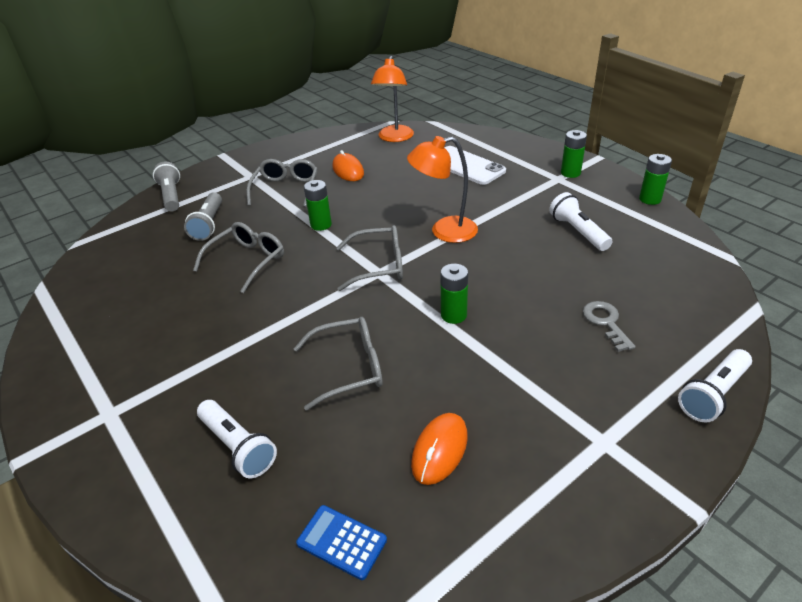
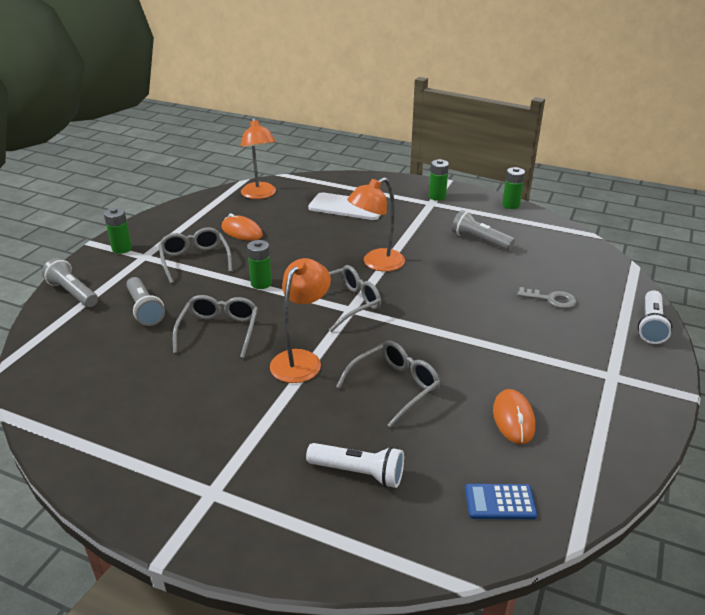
camera: 30 degrees left, 5 degrees down
green battery [440,264,468,324] -> green battery moved to [104,208,132,254]
white flashlight [549,192,612,251] -> grey flashlight [452,210,515,250]
grey key [583,301,636,352] -> grey key turned 150 degrees clockwise [517,287,577,309]
none -> orange lamp [270,258,331,383]

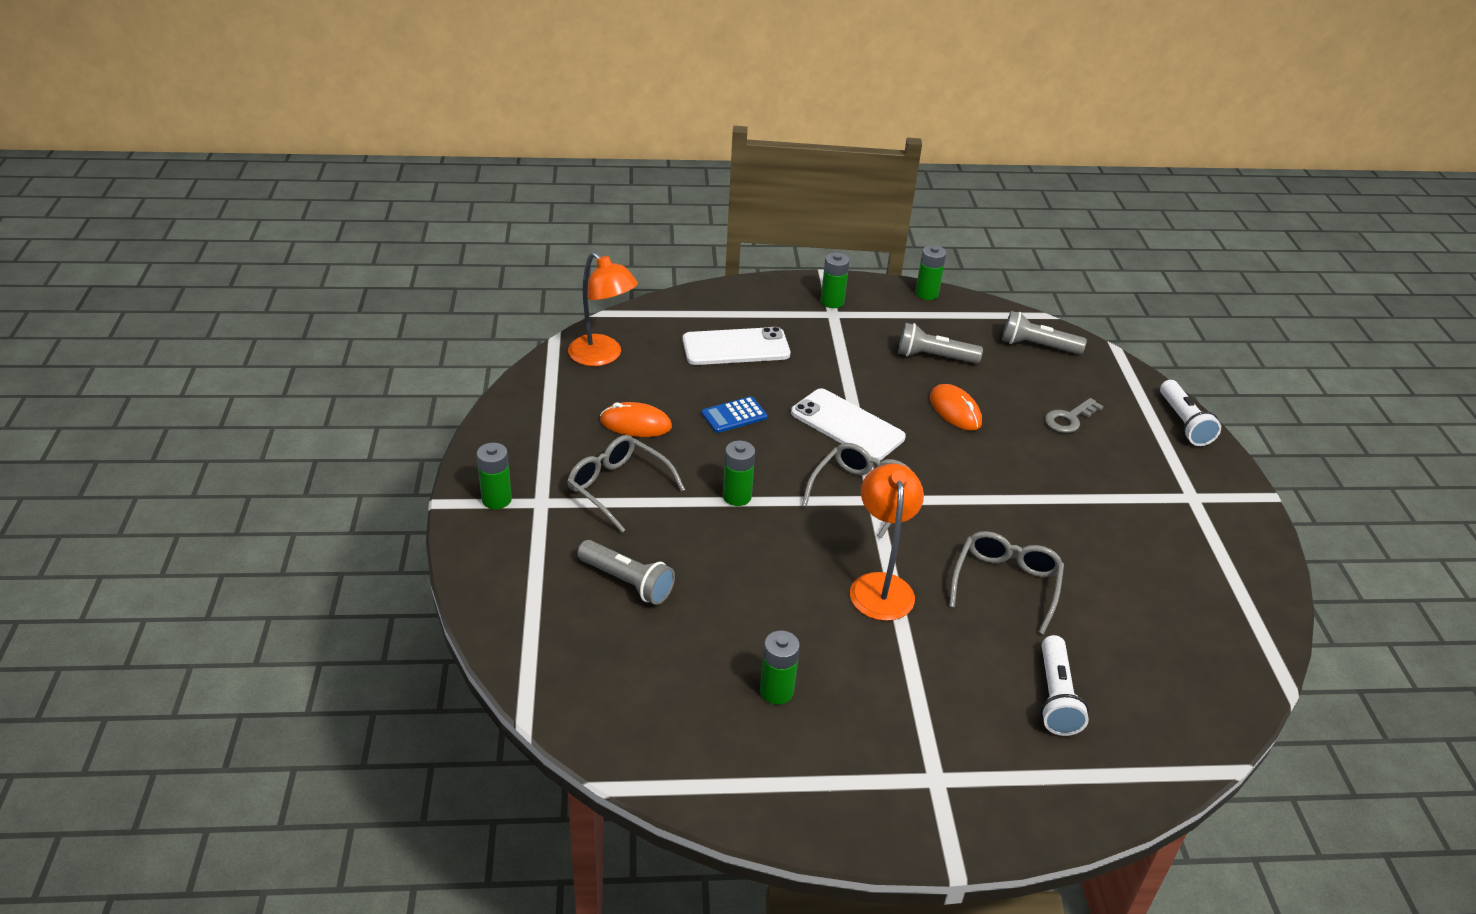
camera: 30 degrees left, 5 degrees up
grey flashlight [42,258,98,307] -> grey flashlight moved to [1002,311,1087,355]
grey glasses [173,295,258,358] -> none
white flashlight [306,443,404,488] -> white flashlight turned 105 degrees clockwise [1040,635,1089,736]
orange lamp [347,177,405,271] -> white phone [791,388,906,461]
blue calculator [465,484,537,519] -> blue calculator moved to [701,396,767,433]
orange mouse [493,389,535,444] -> orange mouse moved to [930,384,982,431]
grey key [517,287,577,309] -> grey key turned 150 degrees clockwise [1045,398,1104,433]
none -> green battery [760,631,800,704]

